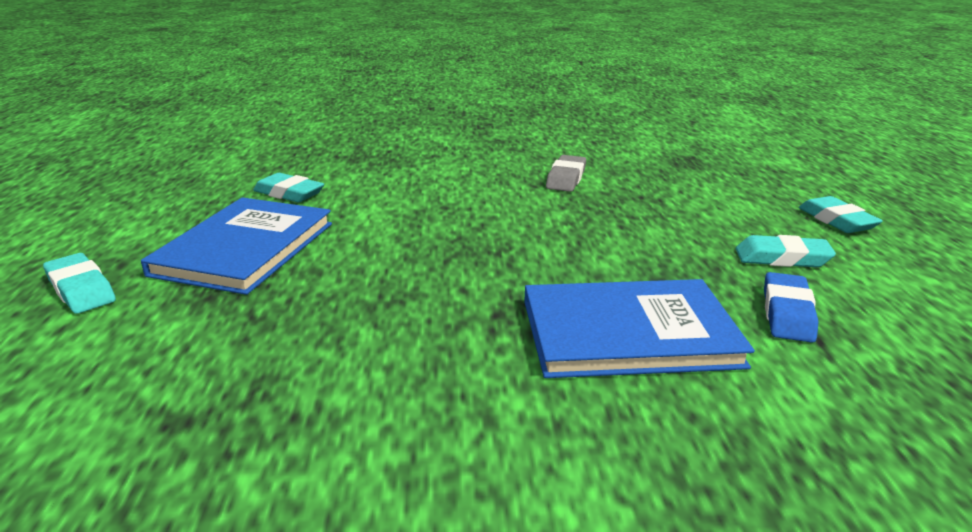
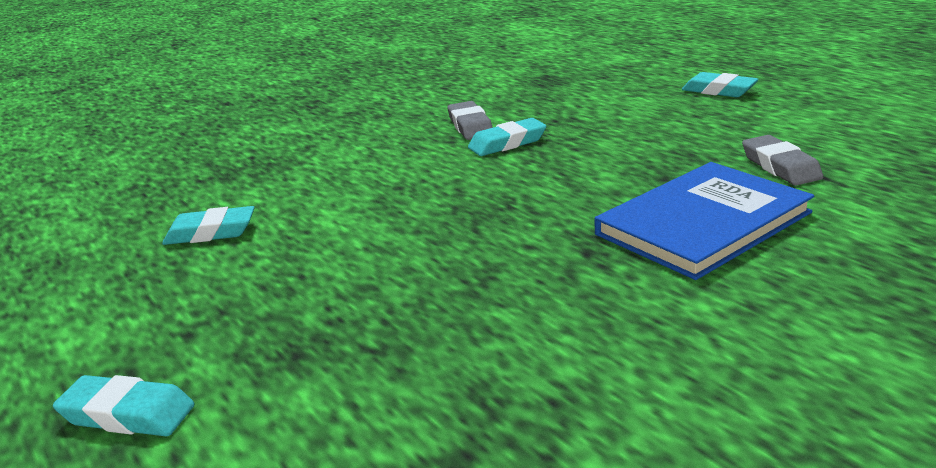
camera: 30 degrees left, 0 degrees up
blue book [141,197,332,295] -> none
turquoise eraser [736,235,836,267] -> turquoise eraser moved to [468,118,547,156]
blue eraser [764,272,818,342] -> grey eraser [742,135,823,185]

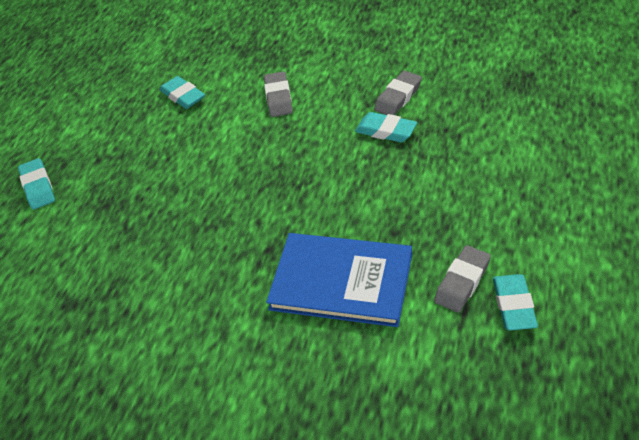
camera: 55 degrees right, 20 degrees up
turquoise eraser [682,72,759,97] -> turquoise eraser moved to [493,274,538,331]
none -> grey eraser [264,71,293,117]

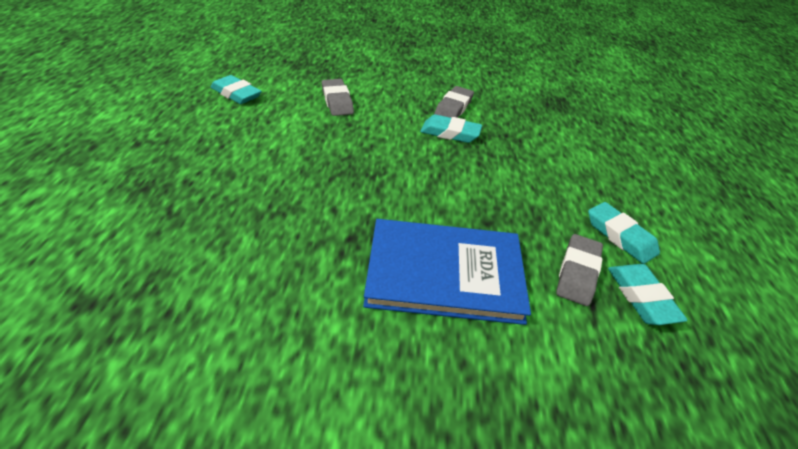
camera: 20 degrees left, 5 degrees down
turquoise eraser [18,158,55,210] -> turquoise eraser moved to [588,202,660,264]

